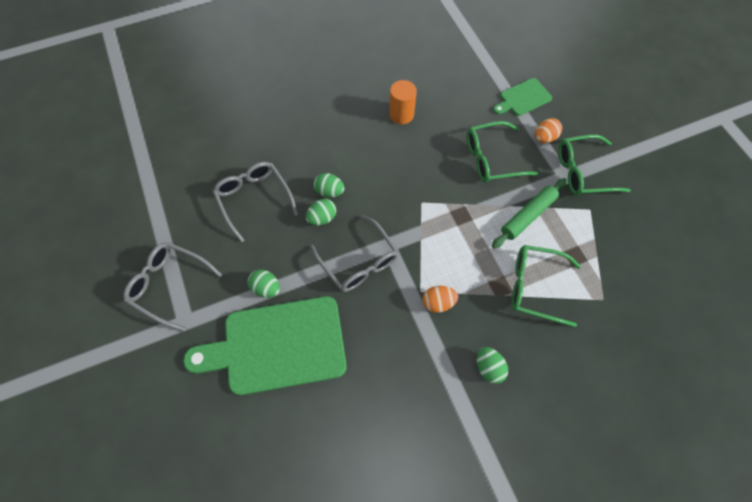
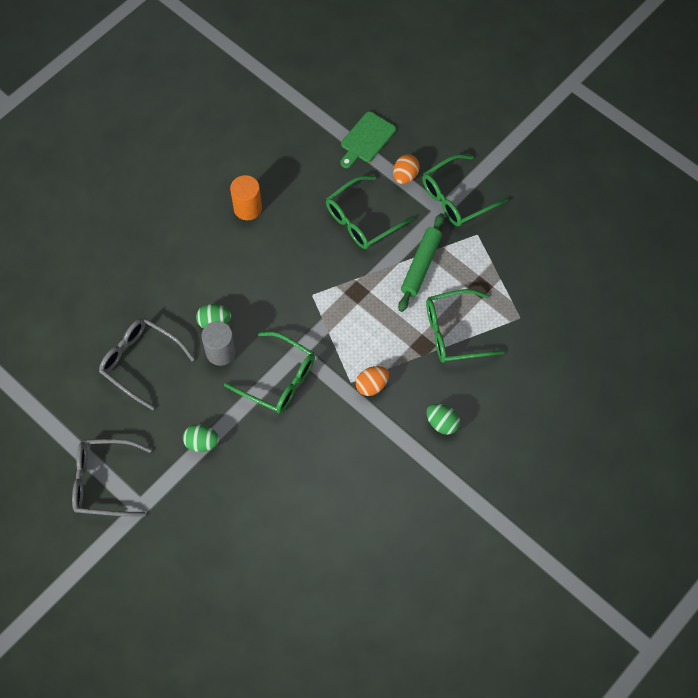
camera: 25 degrees left, 0 degrees up
green cutting board [183,296,347,395] -> none
green egg [306,199,337,226] -> grey cylinder [201,321,236,366]
grey glasses [310,215,399,292] -> green glasses [224,332,315,413]

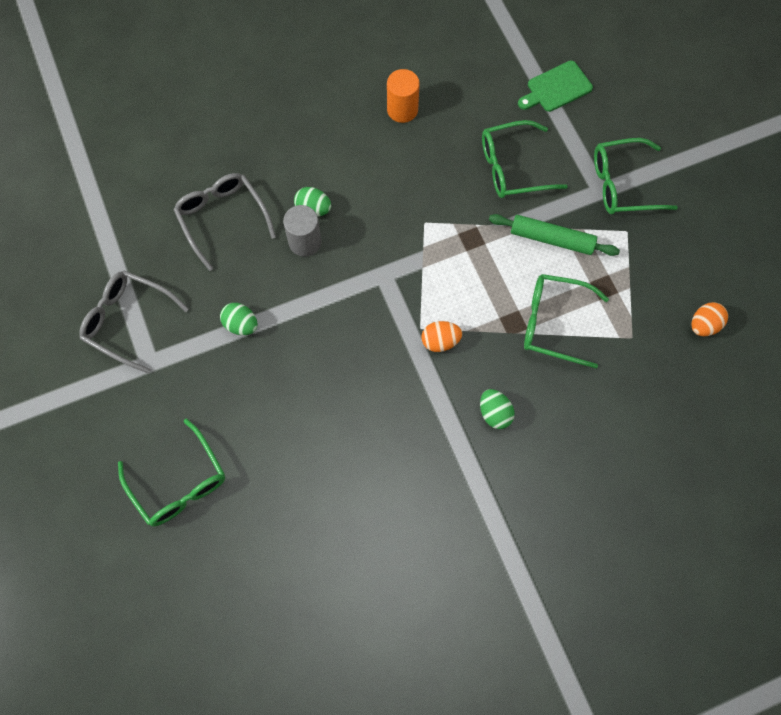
camera: 25 degrees right, 5 degrees up
green glasses [224,332,315,413] -> green glasses moved to [118,419,225,526]
orange egg [393,155,420,184] -> orange egg moved to [691,302,728,336]
green rolling pin [398,213,444,312] -> green rolling pin turned 60 degrees clockwise [489,214,620,256]

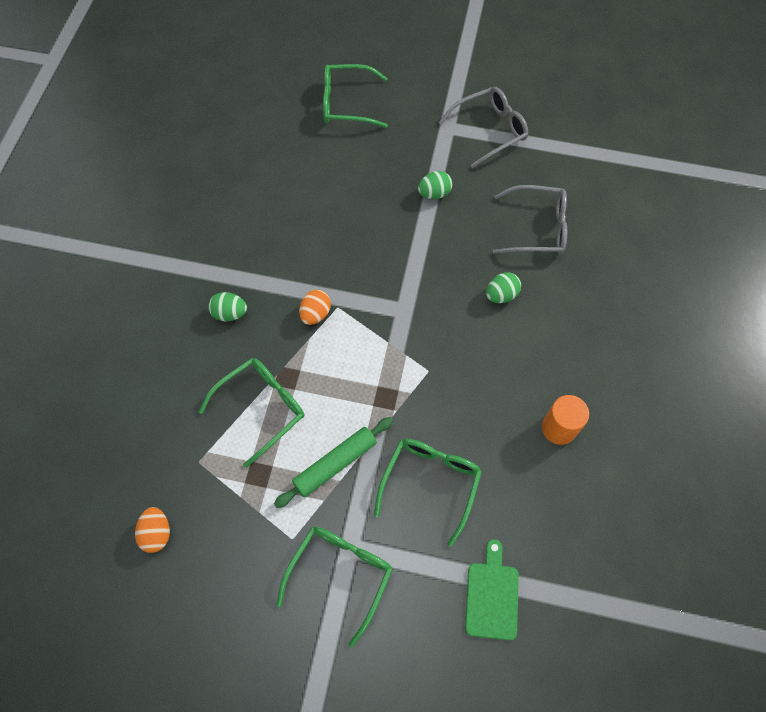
camera: 125 degrees right, 5 degrees down
grey cylinder [283,205,322,256] -> none

